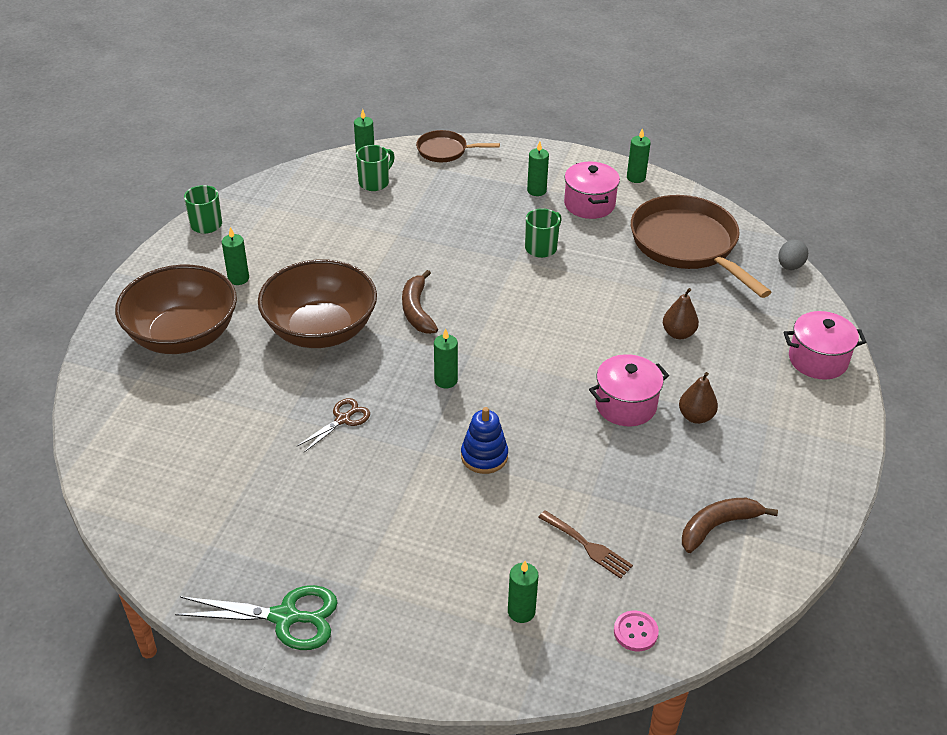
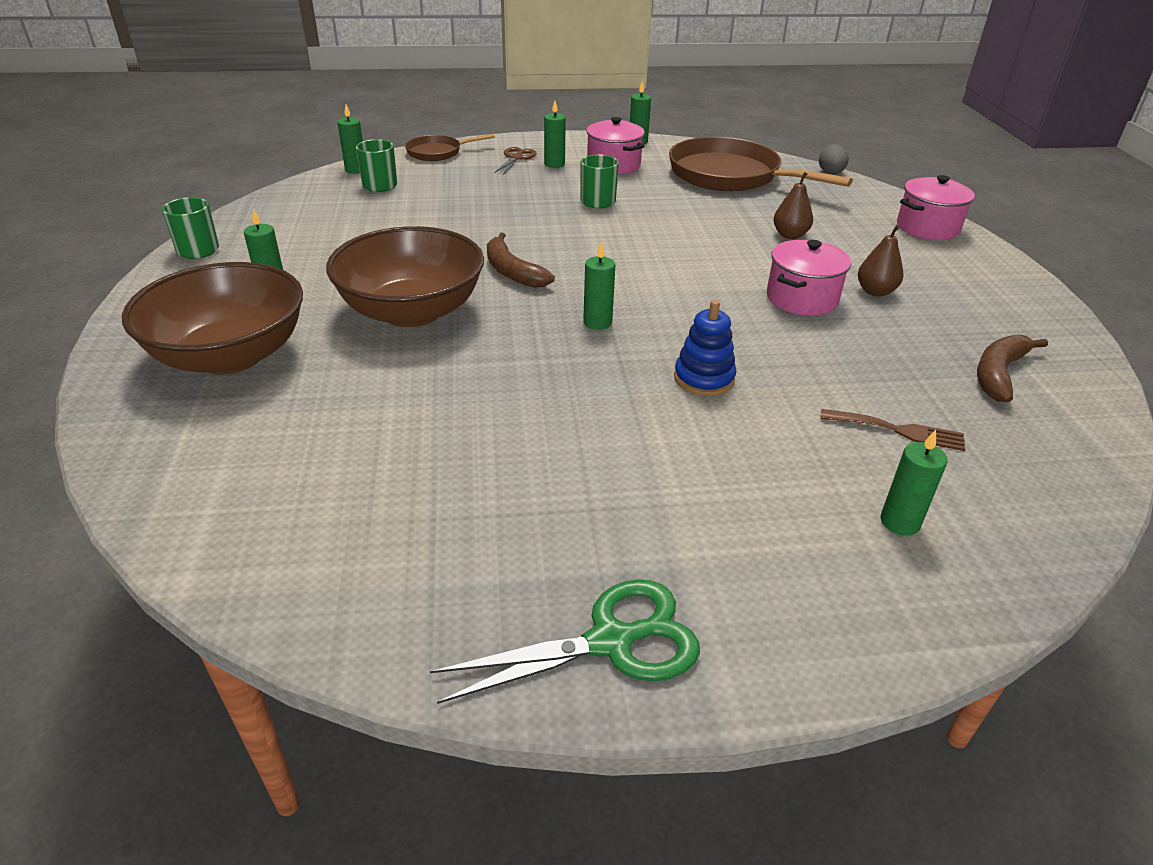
camera: 25 degrees left, 5 degrees down
brown scissors [297,398,370,452] -> brown scissors moved to [494,147,537,175]
pink button [614,611,659,651] -> none

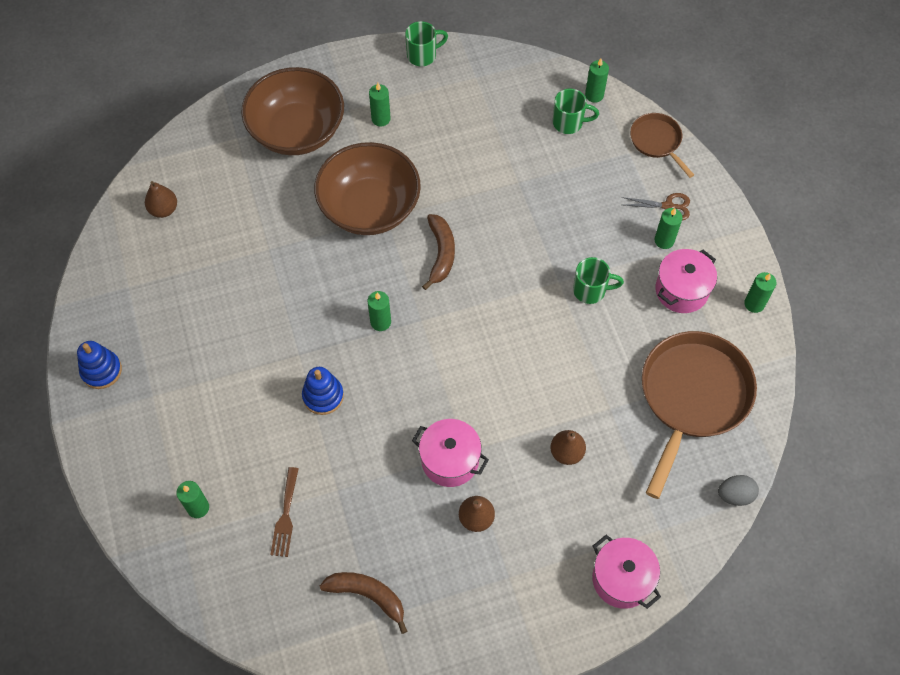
camera: 80 degrees right, 25 degrees up
green scissors [430,579,700,704] -> blue stacking toy [77,341,122,389]
brown banana [487,233,555,288] -> brown banana turned 135 degrees clockwise [422,214,455,290]
none -> brown pear [145,181,177,218]

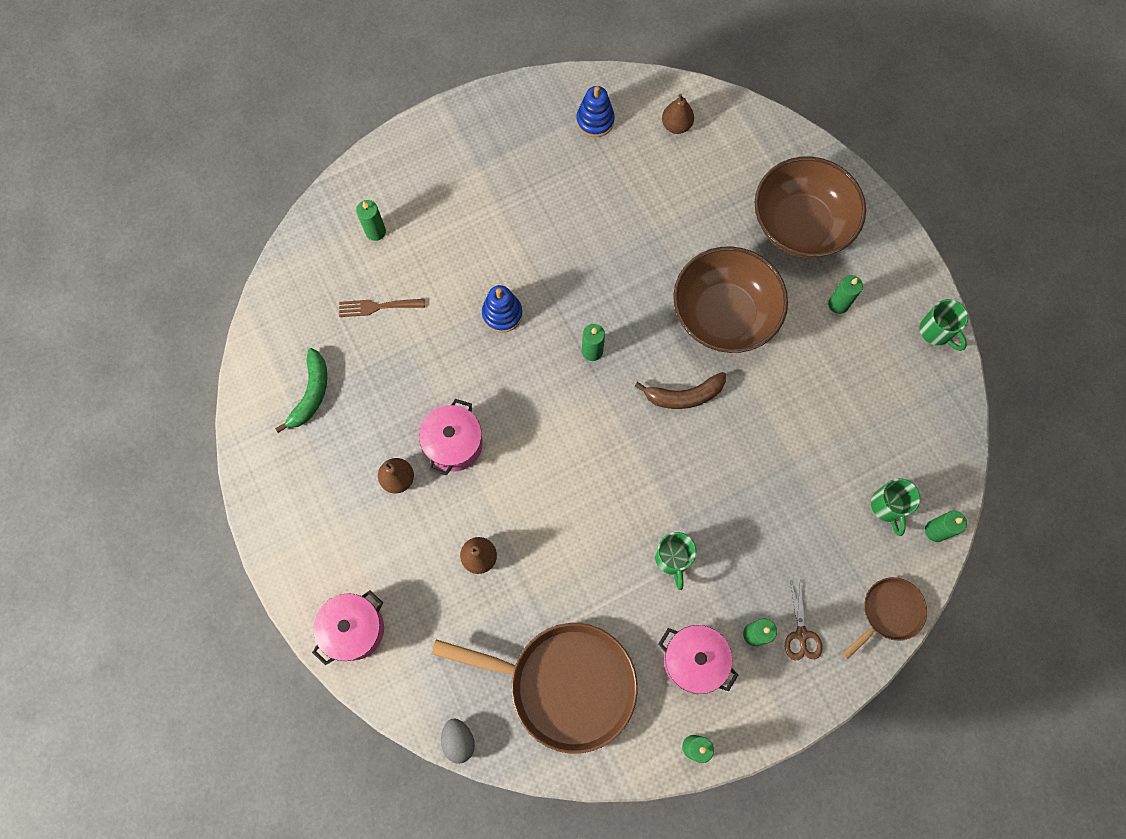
camera: 80 degrees right, 10 degrees up
blue stacking toy [77,341,122,389] -> blue stacking toy moved to [576,86,615,137]
brown banana [320,572,407,634] -> green banana [275,348,327,433]

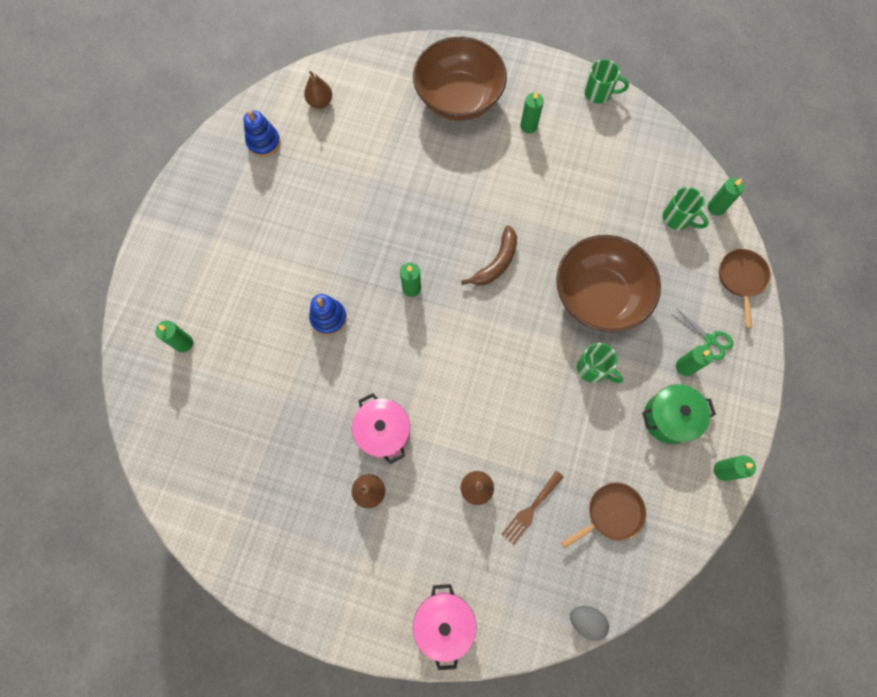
camera: 45 degrees left, 0 degrees up
green banana [275,348,327,433] -> none
brown fork [339,299,425,317] -> brown fork moved to [502,471,564,545]
brown pan [432,623,638,754] -> brown pan [561,482,646,548], size x0.51
pink pot [658,625,738,694] -> green pot [642,384,716,444]
brown bowl [673,247,788,353] -> brown bowl moved to [556,235,661,332]
brown scissors [785,580,822,661] -> green scissors [671,308,734,360]

